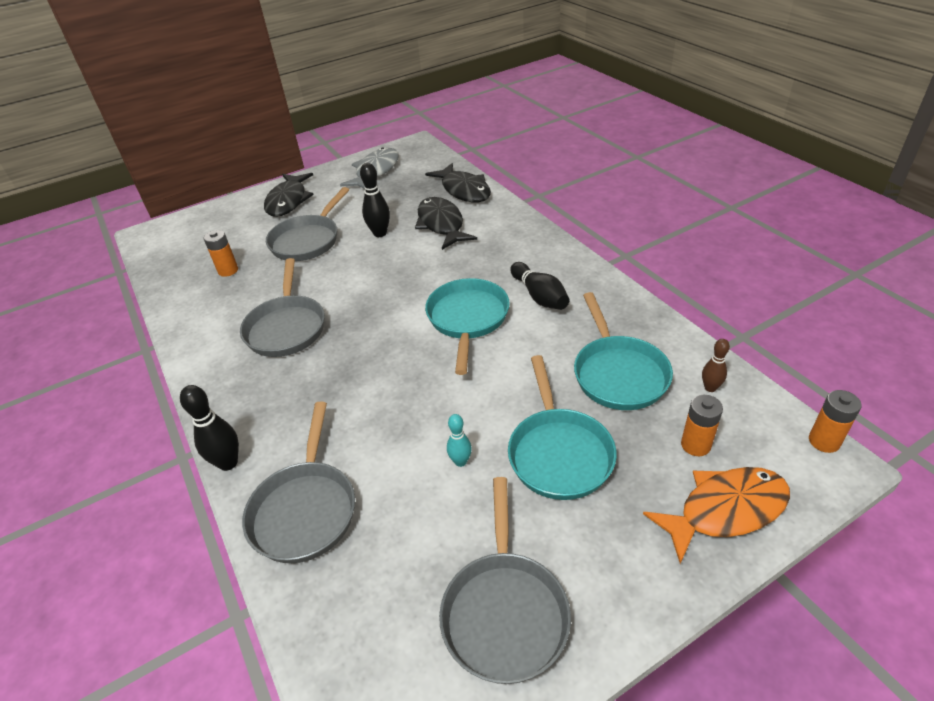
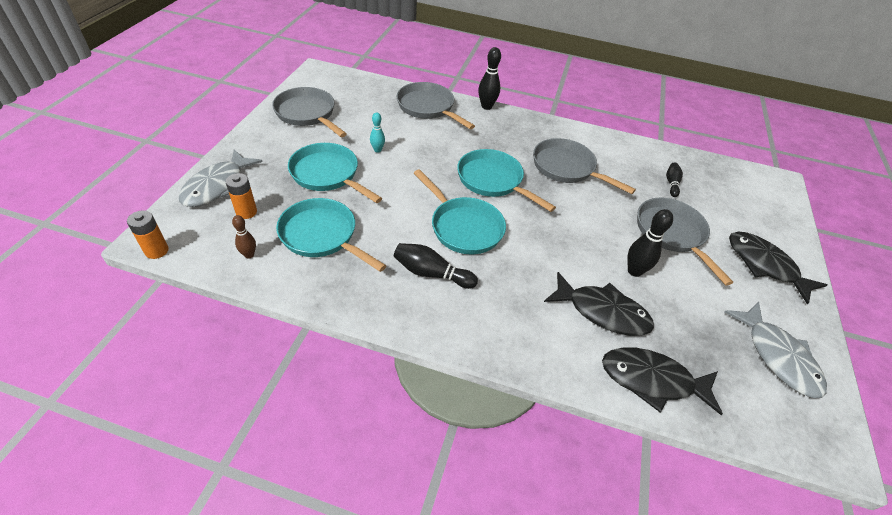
camera: 130 degrees right, 5 degrees up
orange battery [204,230,238,277] -> black bowling pin [666,162,683,197]
orange fish [643,467,790,564] -> grey fish [179,149,263,207]
none -> turquoise pan [457,149,556,212]

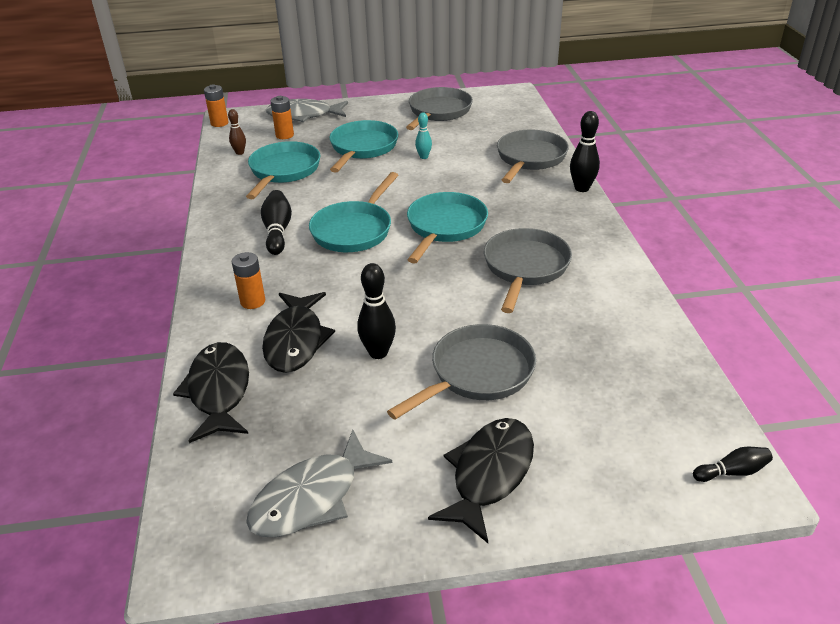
camera: 70 degrees right, 10 degrees down
black bowling pin [666,162,683,197] -> black bowling pin moved to [693,447,773,482]
none -> orange battery [232,252,265,309]

